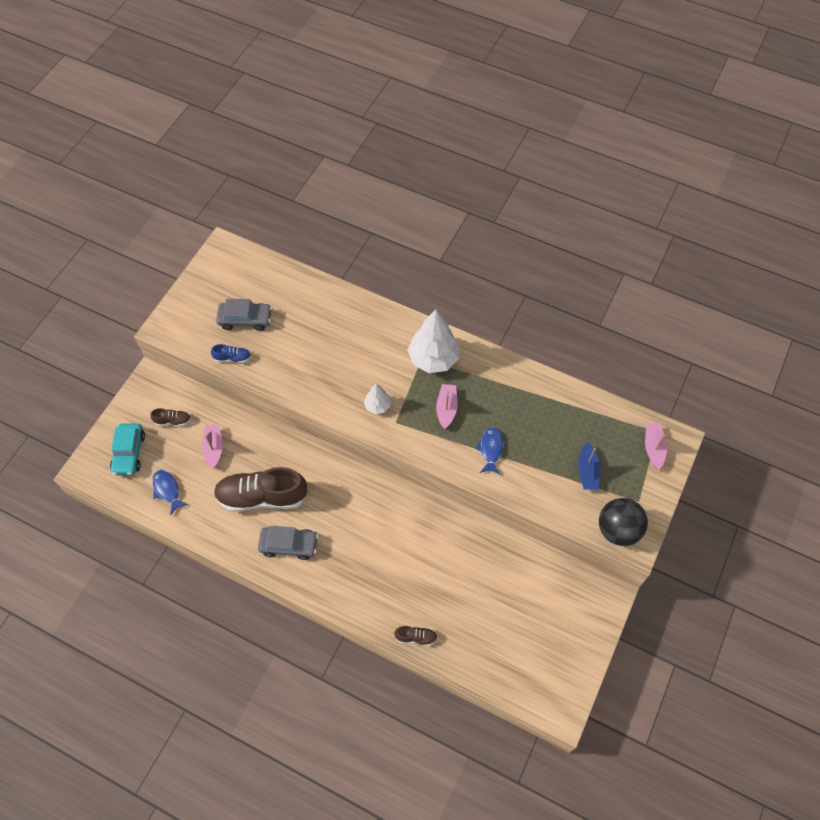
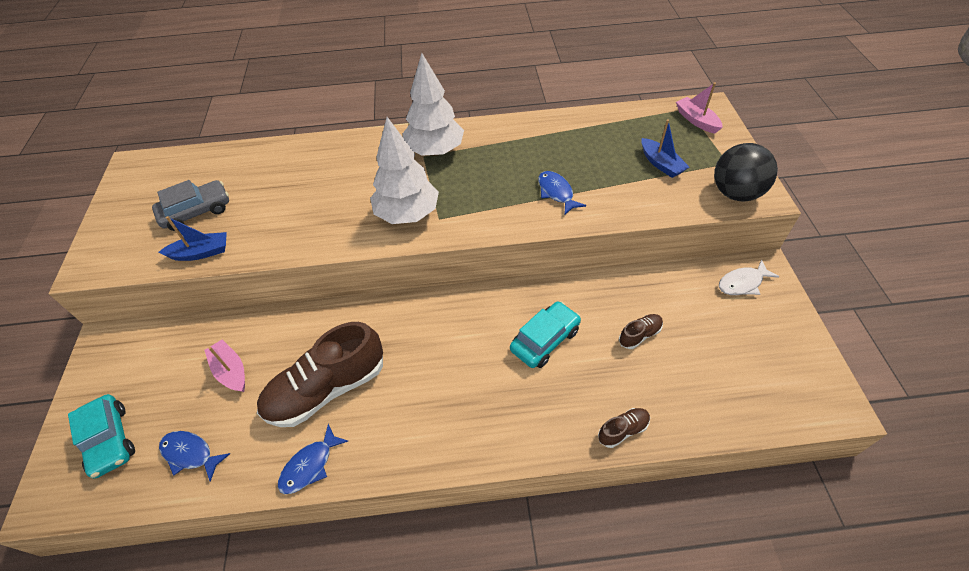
camera: 30 degrees left, 10 degrees down
brown shoe [150,408,191,426] -> brown shoe moved to [619,314,663,349]
blue shoe [211,344,251,363] -> blue boat [158,216,227,261]
grey car [258,526,318,560] -> none
white tree [364,384,391,414] -> white tree [370,117,439,224], size x1.96
pink boat [436,384,458,429] -> none
none -> blue fish [278,424,348,494]
none -> turquoise car [510,301,581,368]
none -> white fish [719,259,779,295]

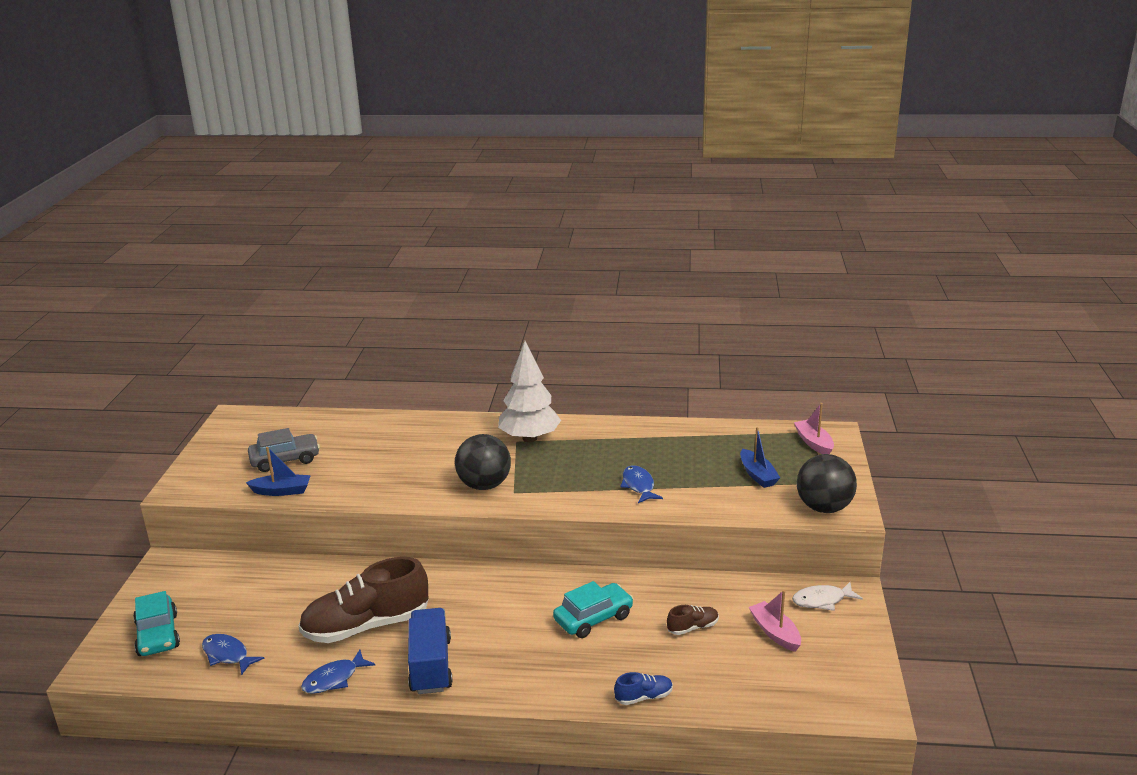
camera: 10 degrees right, 25 degrees down
pink boat [204,340,245,392] -> pink boat moved to [749,590,801,652]
white tree [370,117,439,224] -> black ball [455,434,511,490]
brown shoe [598,408,650,448] -> blue shoe [614,672,673,705]
none -> blue truck [408,608,453,694]

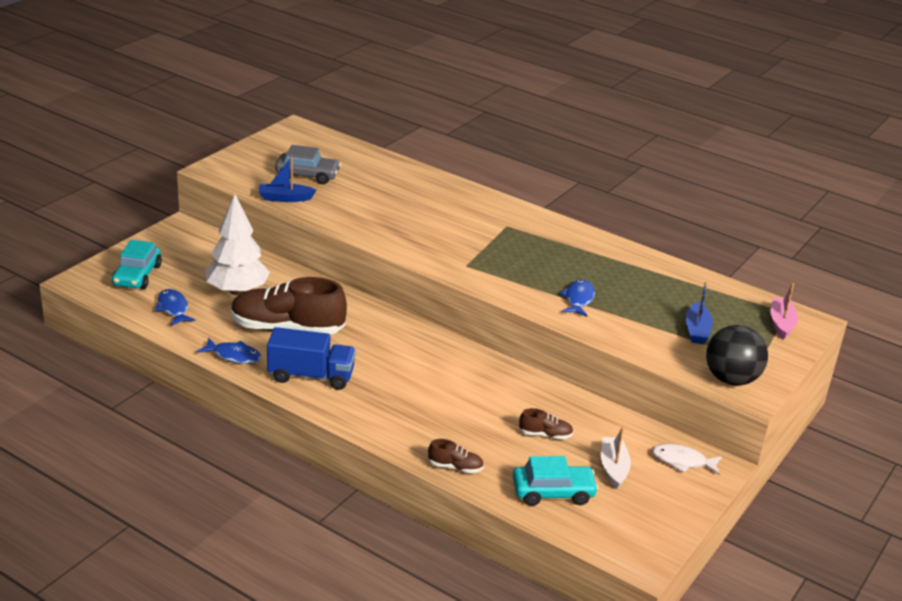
camera: 25 degrees right, 5 degrees up
blue boat [246,447,311,496] -> blue boat turned 150 degrees clockwise [259,156,316,202]
blue fish [301,650,375,694] -> blue fish turned 150 degrees counterclockwise [196,338,262,364]
blue truck [408,608,453,694] -> blue truck turned 75 degrees clockwise [267,327,356,390]
black ball [455,434,511,490] -> none
white tree [498,341,561,442] -> white tree moved to [205,194,270,295]
turquoise car [553,581,634,638] -> turquoise car moved to [513,456,598,506]
blue shoe [614,672,673,705] -> brown shoe [428,439,484,473]
pink boat [749,590,801,652] -> white boat [601,427,631,489]

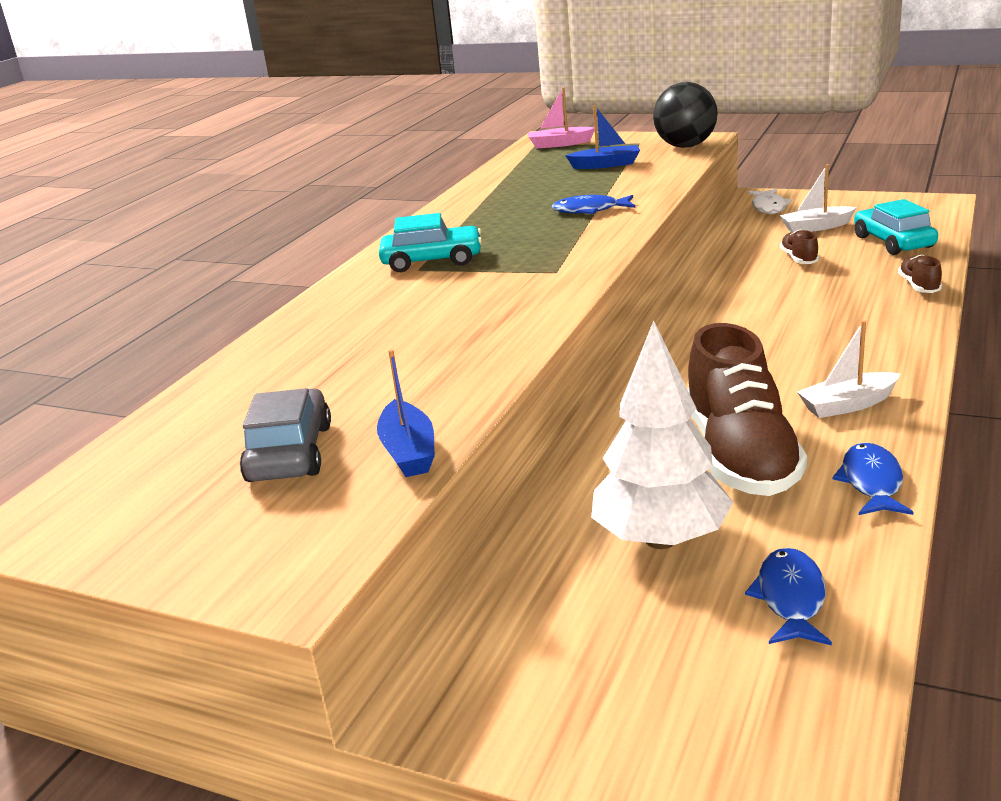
camera: 95 degrees left, 5 degrees down
turquoise car [112,240,162,289] -> turquoise car moved to [379,213,482,272]
blue fish [155,289,196,326] -> blue fish turned 135 degrees clockwise [745,548,832,646]
blue truck [267,327,356,390] -> white boat [797,320,901,418]

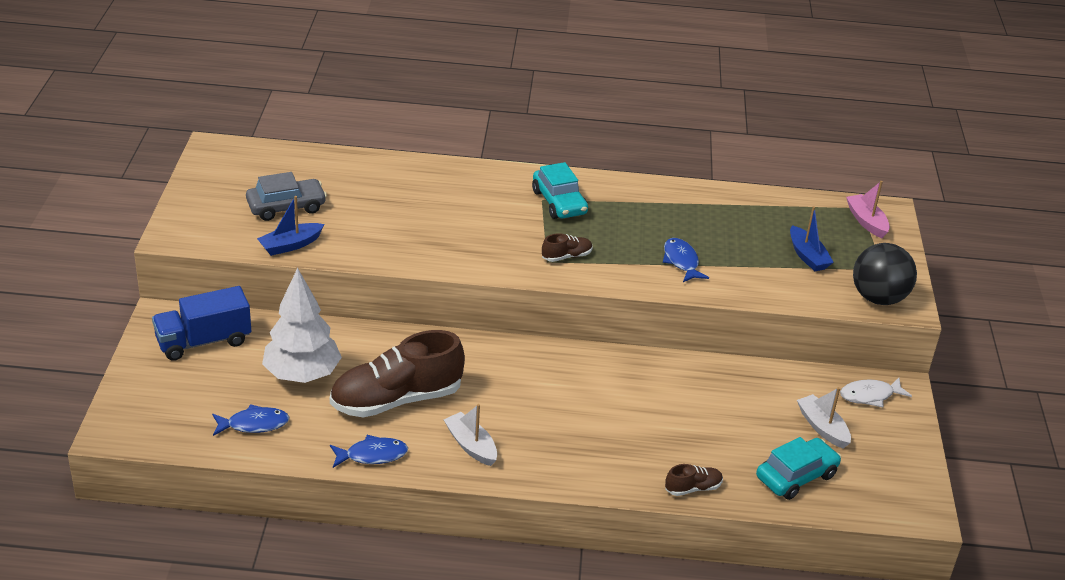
camera: 65 degrees right, 10 degrees up
brown shoe [780,230,819,264] -> brown shoe moved to [542,233,592,262]
none -> blue truck [152,286,251,361]

